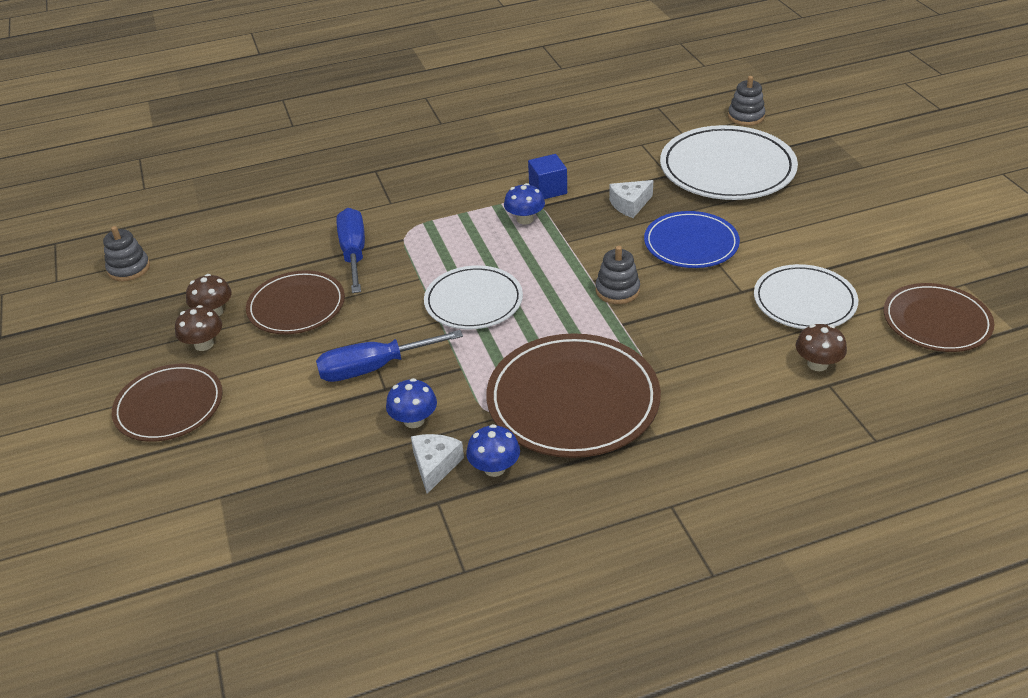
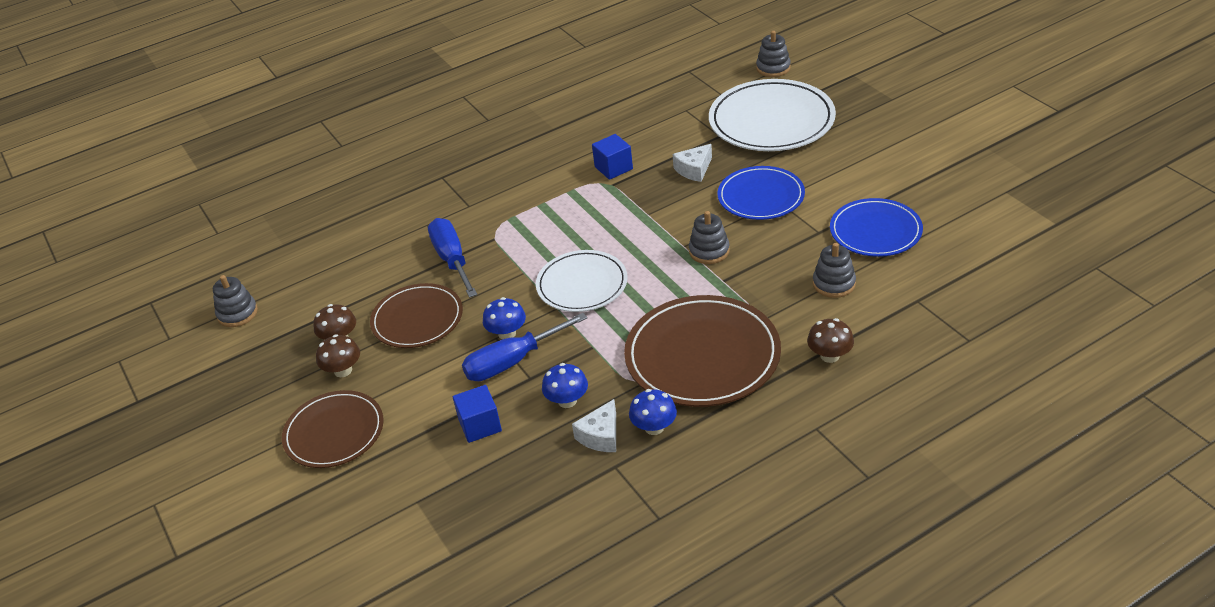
camera: 10 degrees left, 0 degrees up
white cheese [411,434,464,494] -> white cheese turned 150 degrees counterclockwise [572,399,616,452]
blue mushroom [504,183,545,225] -> blue mushroom moved to [483,297,526,339]
white plate [754,264,858,329] -> blue plate [830,198,923,257]
brown mushroom [796,324,847,371] -> brown mushroom moved to [807,318,854,363]
brown plate [883,283,995,352] -> none
none -> blue cube [453,385,502,443]
none -> grey stacking toy [813,243,856,298]

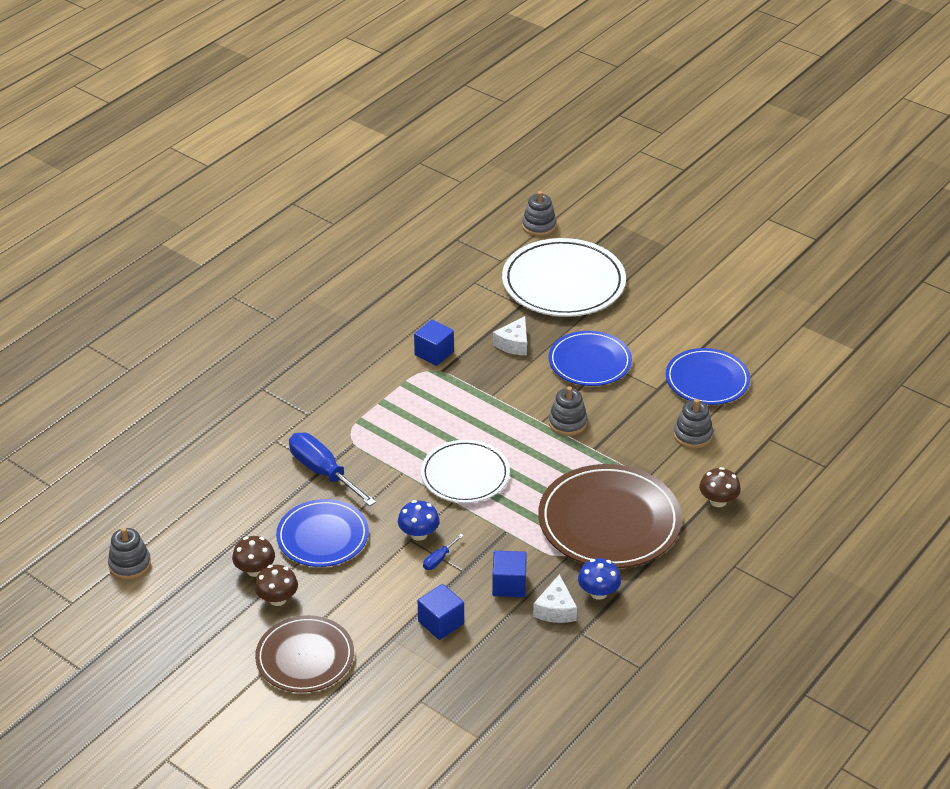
camera: 25 degrees left, 0 degrees up
brown plate [370,283,463,348] -> blue plate [276,499,369,567]
blue screwdriver [462,313,587,381] -> blue screwdriver [423,534,464,570], size x0.44
blue mushroom [542,363,588,408] -> blue cube [492,551,527,597]

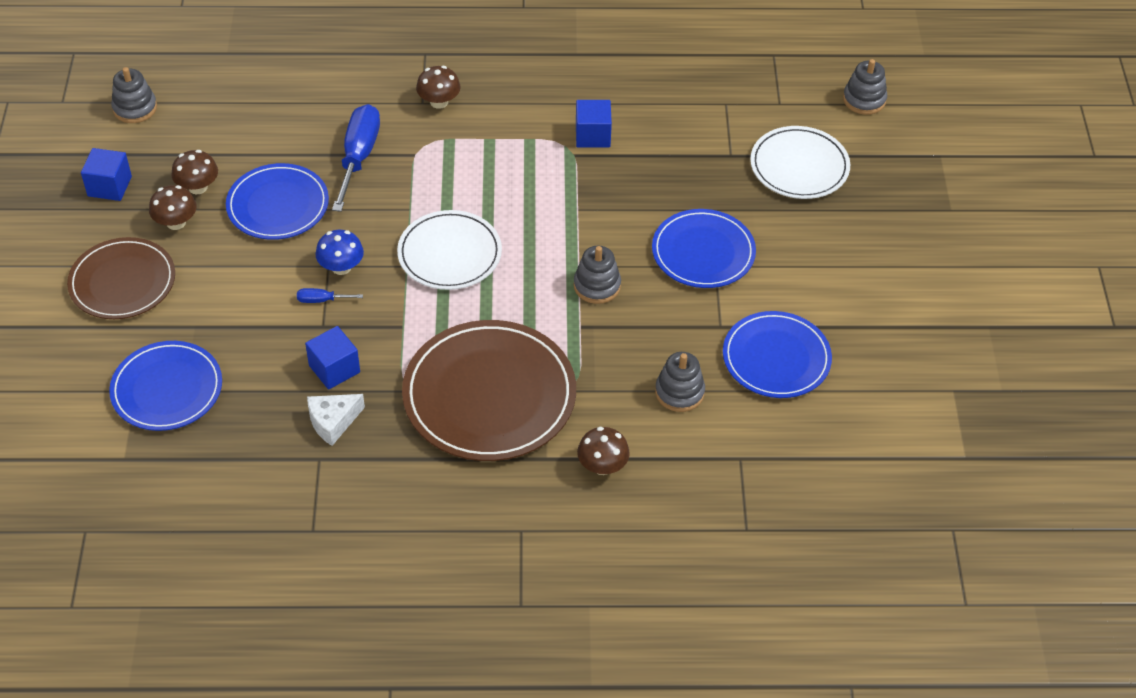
camera: 50 degrees right, 10 degrees up
blue cube [418,584,464,640] -> blue cube moved to [81,148,132,201]
white cheese [493,316,527,355] -> none
white plate [502,238,626,317] -> white plate [750,126,850,199], size x0.64
blue mushroom [578,558,621,600] -> none
none -> blue plate [109,341,222,431]
none -> brown mushroom [416,66,461,109]

